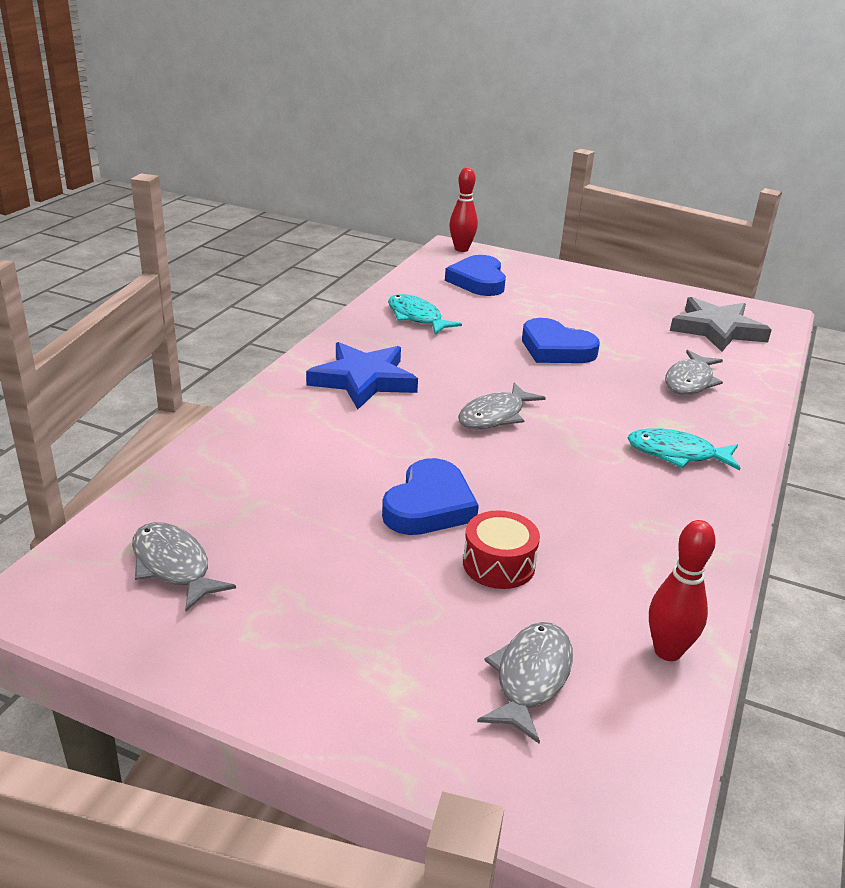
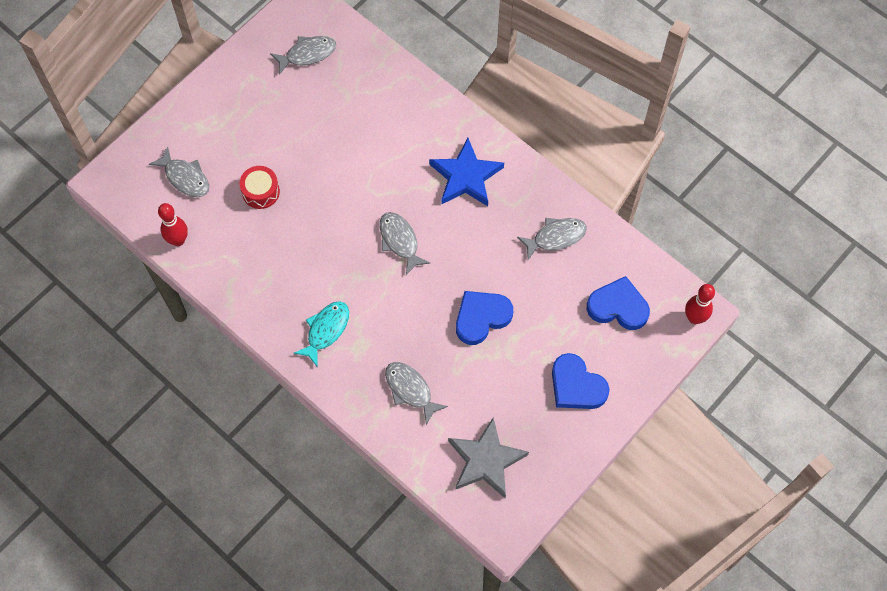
camera: 110 degrees right, 35 degrees up
blue heart [382,458,479,535] -> blue heart moved to [552,353,609,409]
turquoise fish [388,294,462,334] -> grey fish [517,218,587,260]

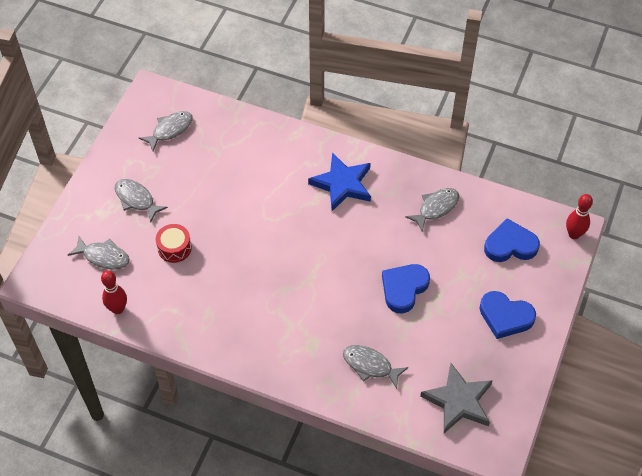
camera: 20 degrees left, 10 degrees down
turquoise fish [294,301,349,368] -> none
grey fish [380,212,430,275] -> grey fish moved to [115,179,168,223]

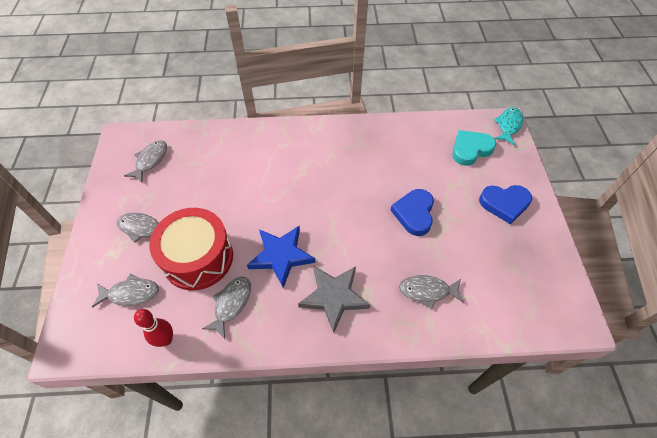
camera: 25 degrees left, 0 degrees up
red drum [156,224,192,263] -> red drum [149,208,233,291], size x2.10
blue star [308,153,371,211] -> blue star moved to [247,226,315,288]
grey fish [405,188,459,231] -> grey fish moved to [202,277,251,339]
grey star [420,363,493,433] -> grey star moved to [298,266,370,333]
blue heart [484,218,540,262] -> turquoise heart [452,130,496,166]
red bowling pin [566,194,593,239] -> turquoise fish [494,107,523,146]

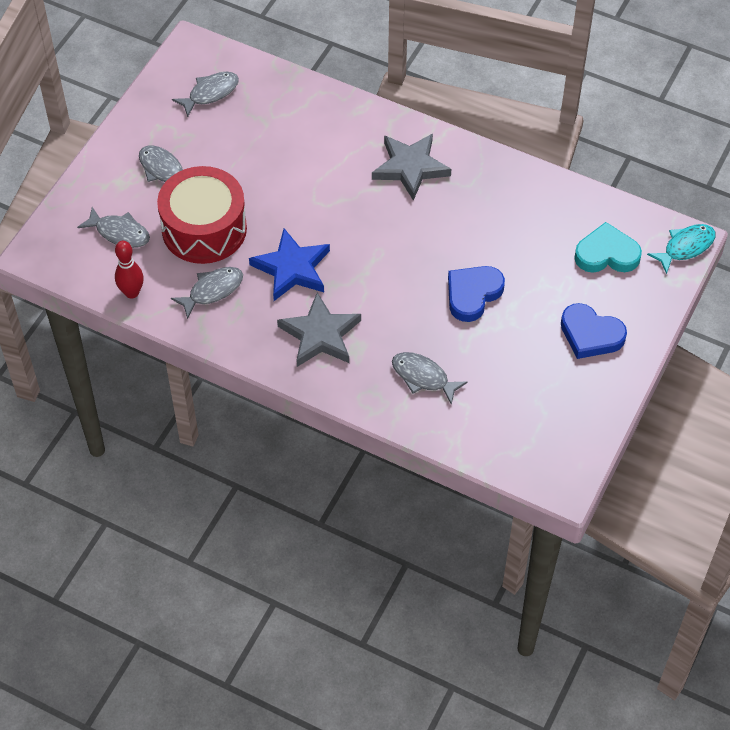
camera: 30 degrees right, 0 degrees up
none -> grey star [372,133,451,201]

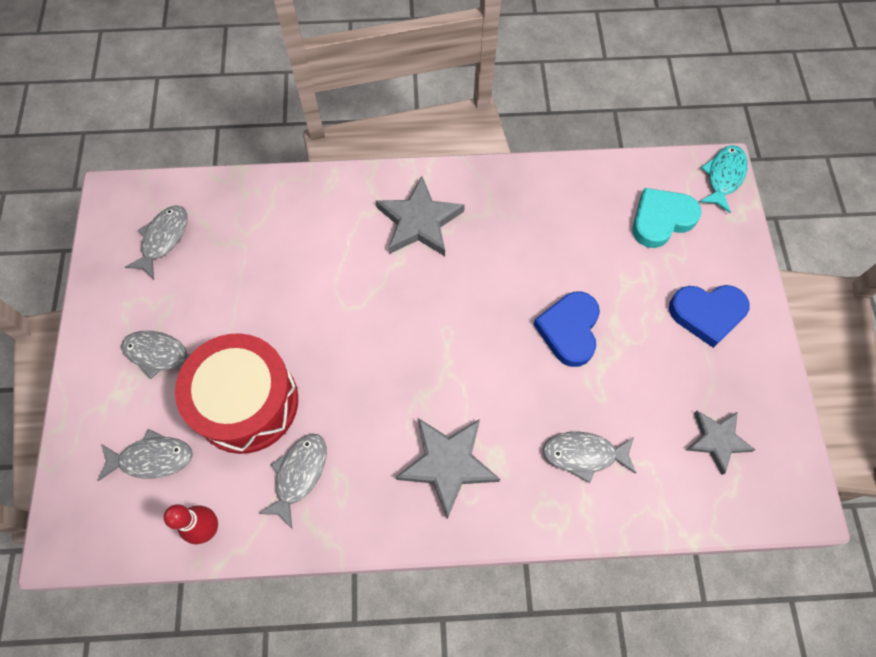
camera: 30 degrees left, 10 degrees up
blue star [249,229,330,301] -> none
none -> grey star [686,411,756,475]

